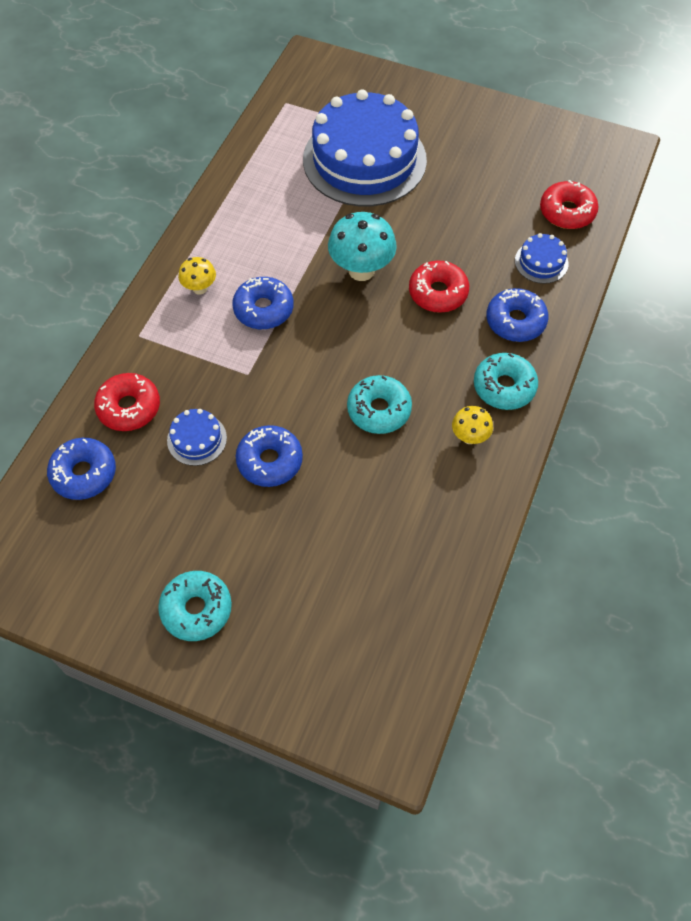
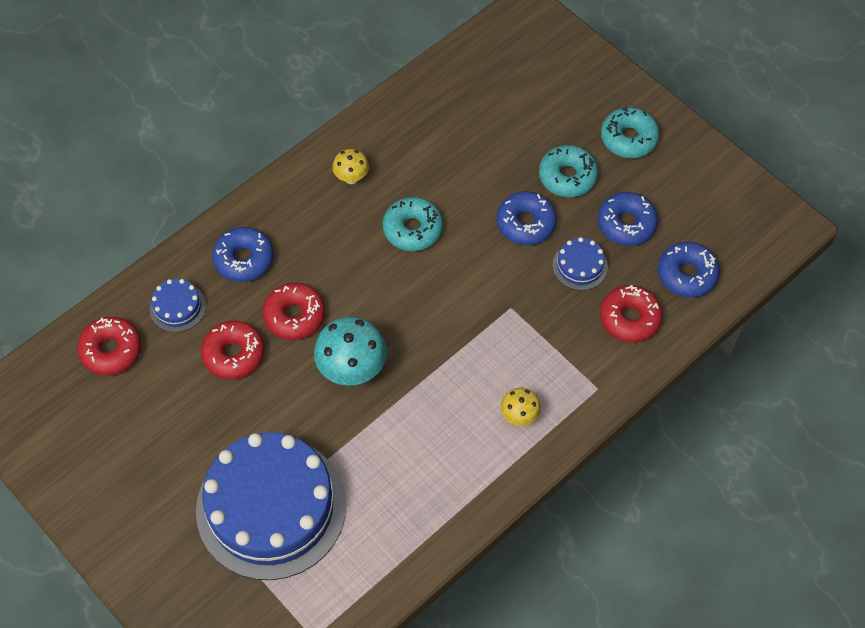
camera: 155 degrees left, 0 degrees up
blue donut [232,277,294,329] -> blue donut moved to [598,192,658,246]
turquoise donut [474,353,538,410] -> turquoise donut moved to [539,145,598,197]
none -> red donut [201,321,265,379]

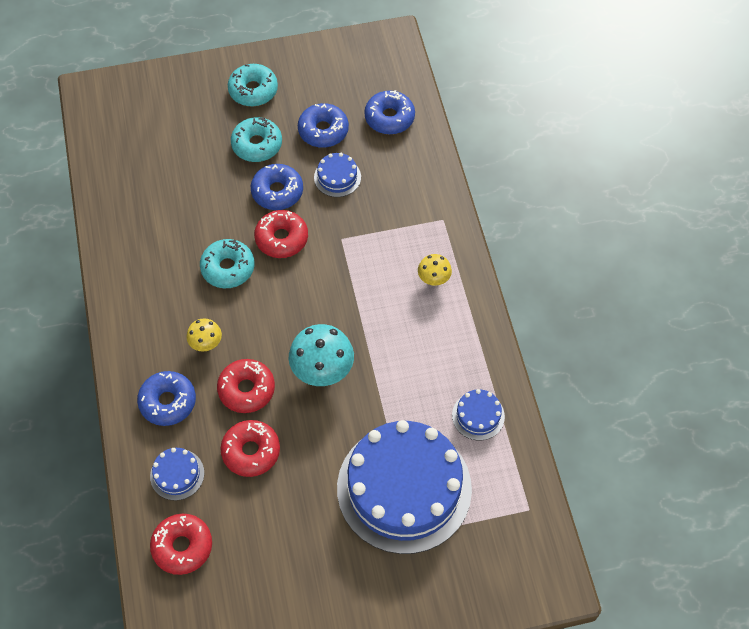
camera: 60 degrees left, 0 degrees up
yellow mushroom [332,149,369,184] -> yellow mushroom moved to [187,318,222,351]
red donut [600,285,663,343] -> red donut moved to [254,210,308,258]
none -> blue cake [452,389,505,440]

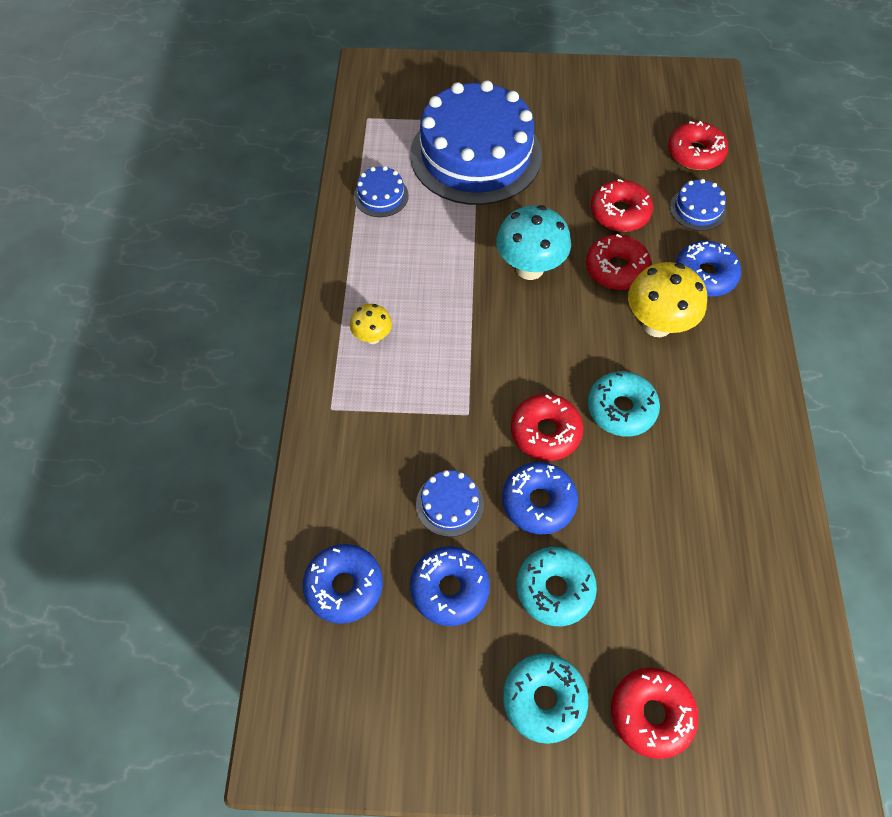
camera: 165 degrees left, 0 degrees up
yellow mushroom [187,318,222,351] -> yellow mushroom [628,262,707,337], size x1.82
none -> red donut [611,667,699,759]

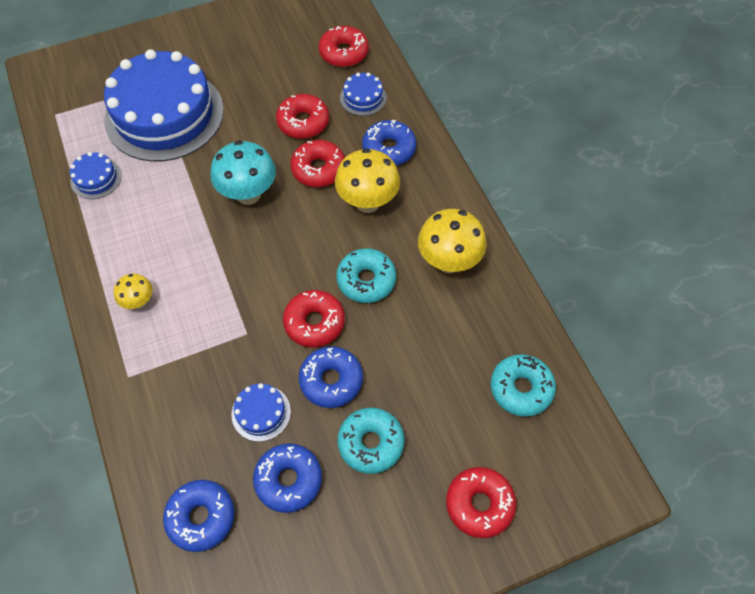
camera: 25 degrees left, 0 degrees up
turquoise donut [503,654,588,744] -> turquoise donut moved to [491,354,556,417]
none -> yellow mushroom [418,209,487,273]

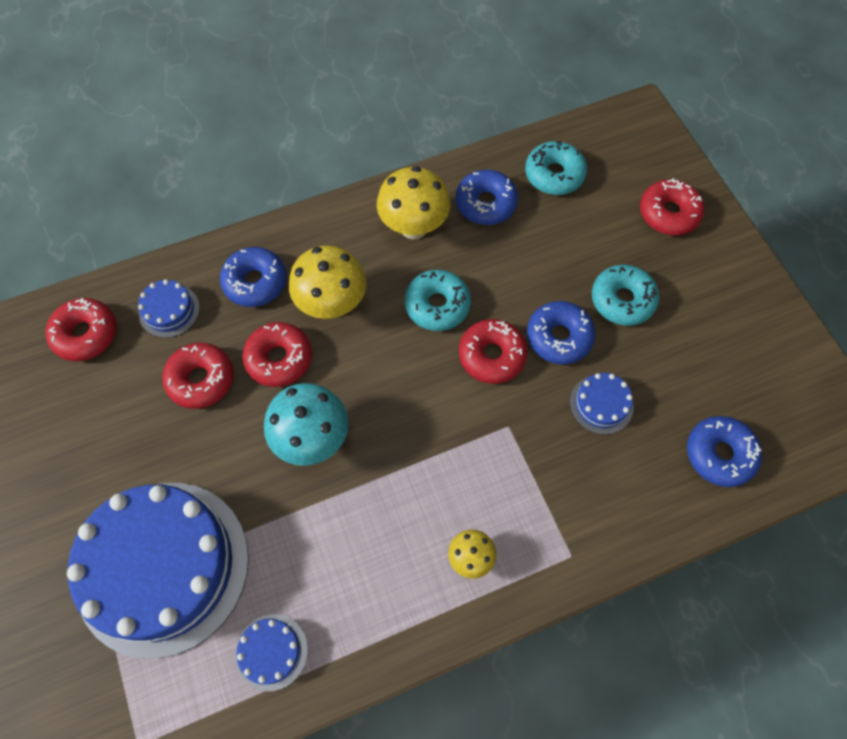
camera: 90 degrees left, 5 degrees up
blue donut [253,443,322,513] -> blue donut moved to [456,170,518,225]

